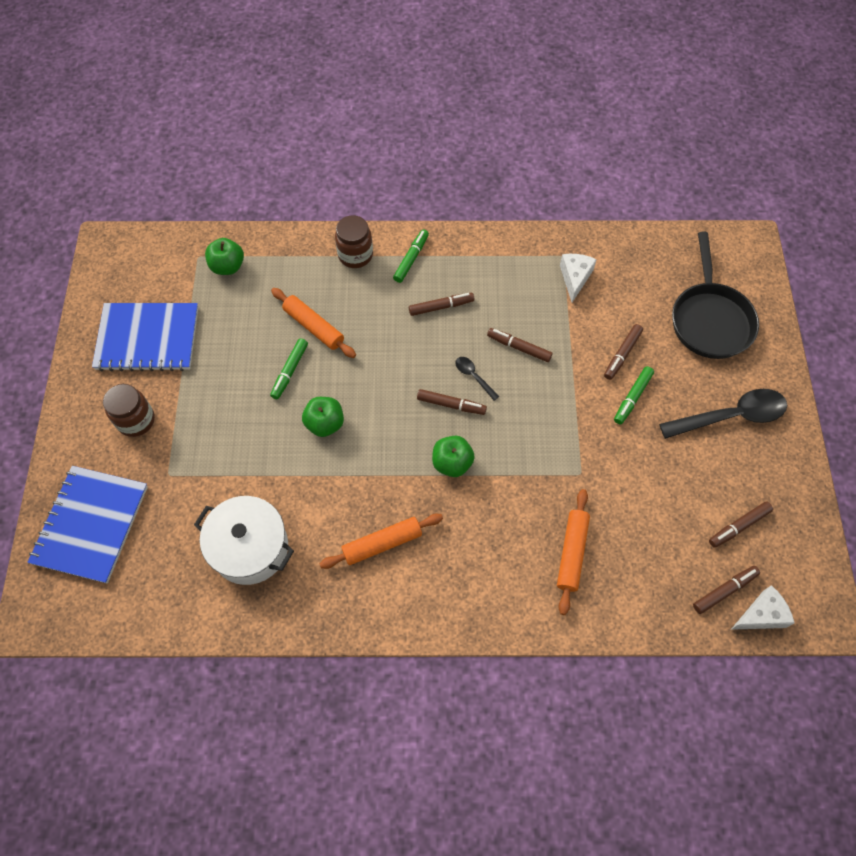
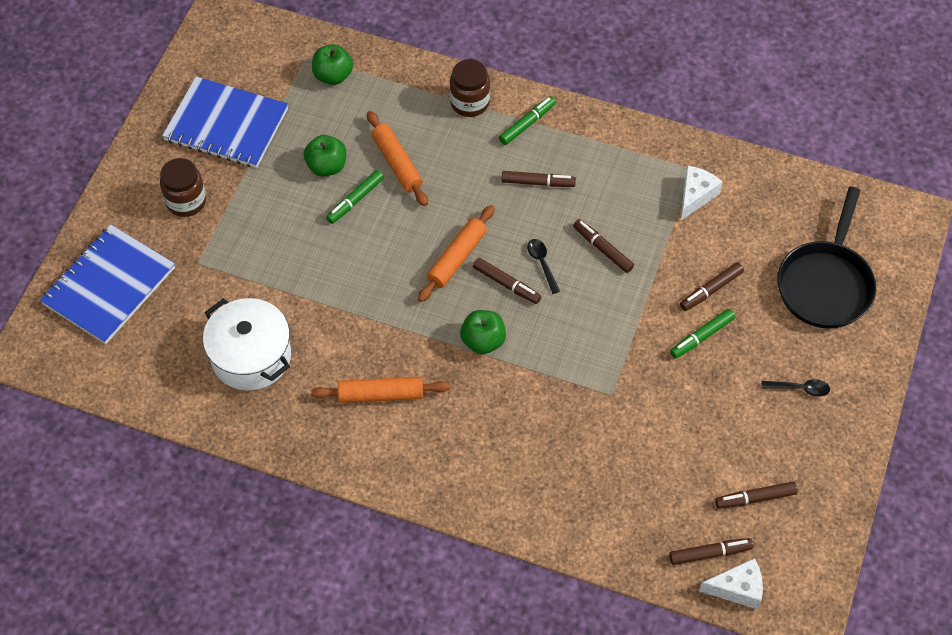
camera: 20 degrees right, 5 degrees down
green apple [302,397,344,437] -> green apple moved to [304,135,346,176]
orange rolling pin [557,489,590,615] -> orange rolling pin moved to [418,205,495,302]
black spoon [659,389,787,439] -> black spoon [761,379,830,397], size x0.46

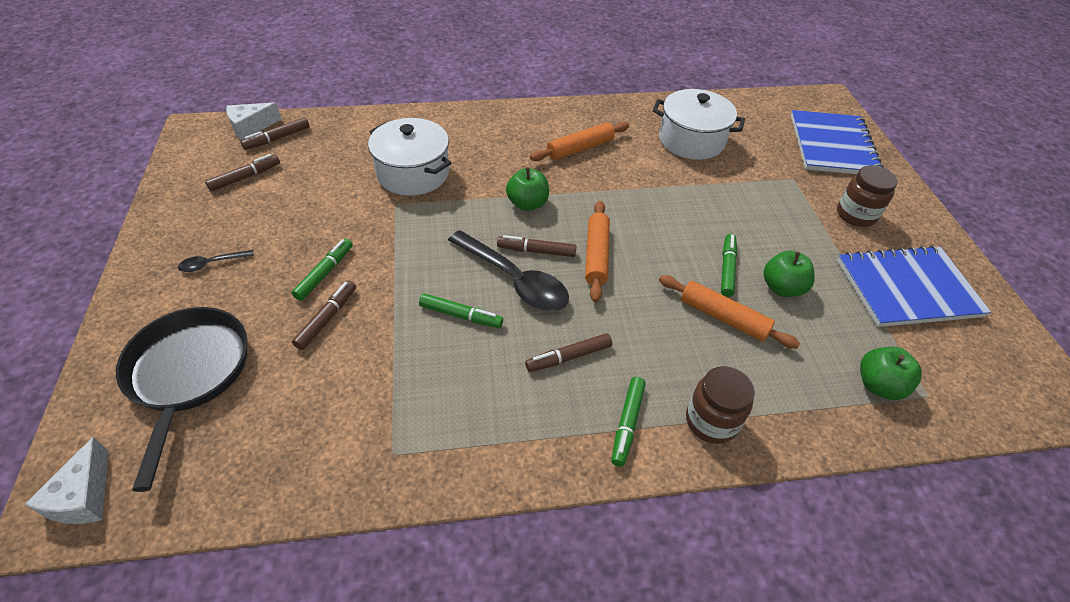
camera: 150 degrees right, 10 degrees down
black spoon [527,239,560,294] -> black spoon [448,230,569,311], size x2.16
brown marker [573,219,634,273] -> green marker [419,293,503,328]
white cheese [681,165,722,220] -> white cheese moved to [25,437,109,524]
none -> white pot [368,118,451,196]

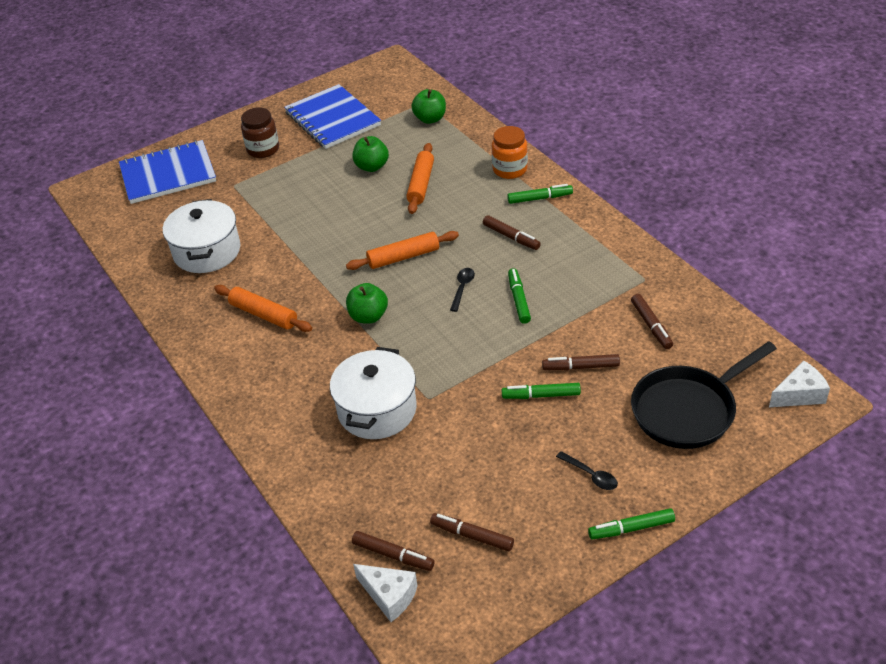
camera: 110 degrees left, 5 degrees down
black spoon [448,230,569,311] -> black spoon [450,268,475,312], size x0.46
brown marker [497,235,577,257] -> brown marker moved to [631,294,673,349]
brown jar [686,366,755,444] -> orange jar [492,126,528,179]
green marker [721,234,737,297] -> green marker moved to [588,508,675,539]

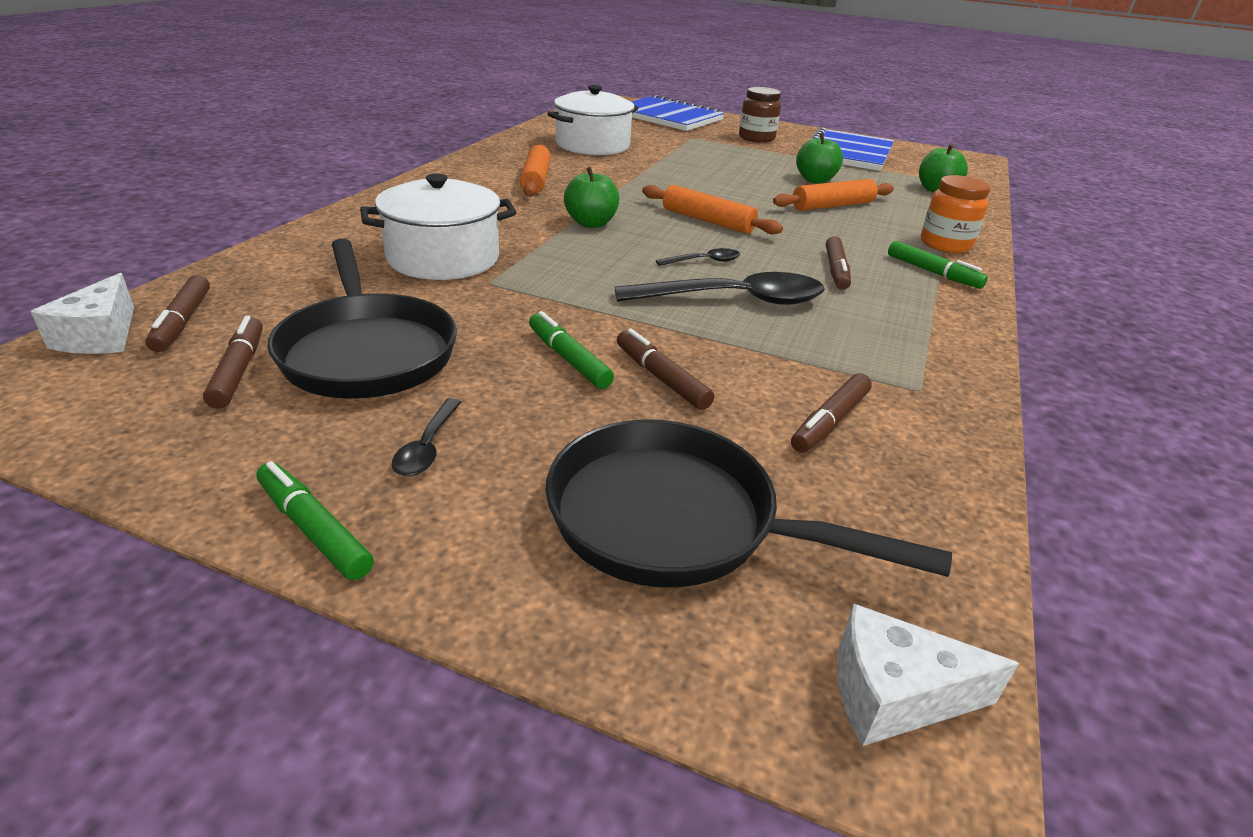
camera: 50 degrees right, 10 degrees down
green marker [508,268,531,324] -> black spoon [615,272,825,305]
white cheese [769,361,830,407] -> white cheese turned 150 degrees clockwise [837,604,1019,746]
none -> black pan [267,239,457,399]

